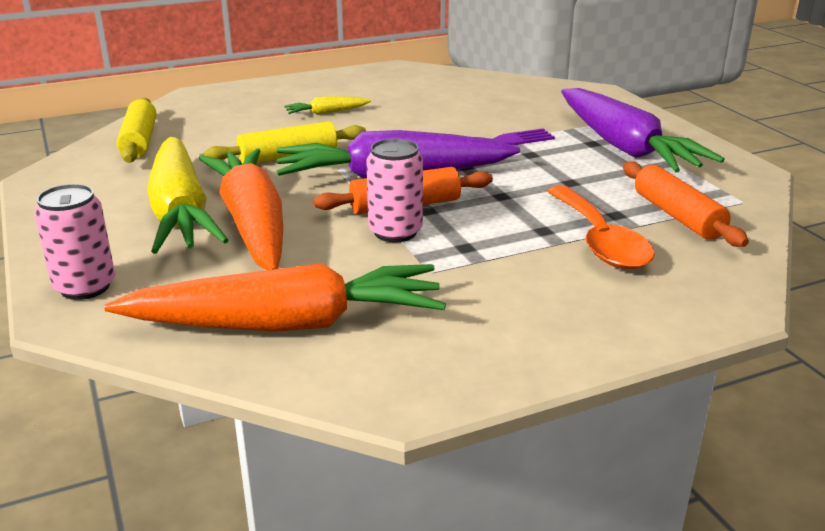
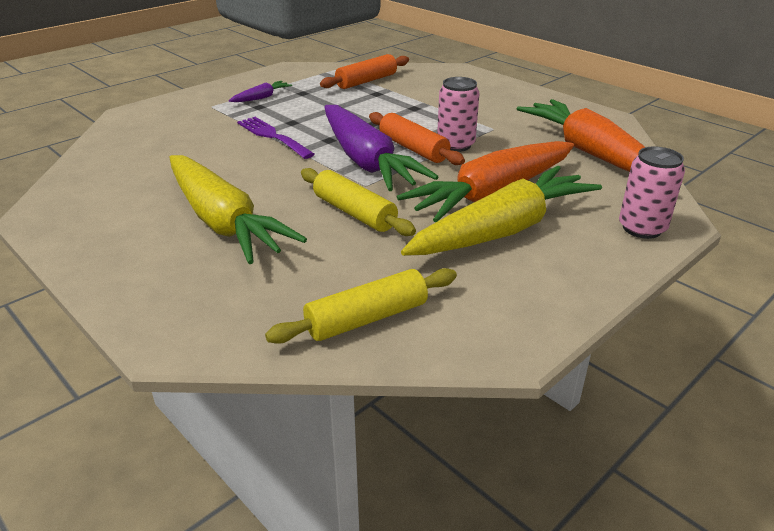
camera: 110 degrees left, 5 degrees up
yellow carrot [284,96,371,115] -> yellow carrot [170,155,307,264], size x2.37
orange spoon [547,186,655,269] -> none
purple carrot [561,88,725,172] -> purple carrot [229,81,292,102], size x0.42

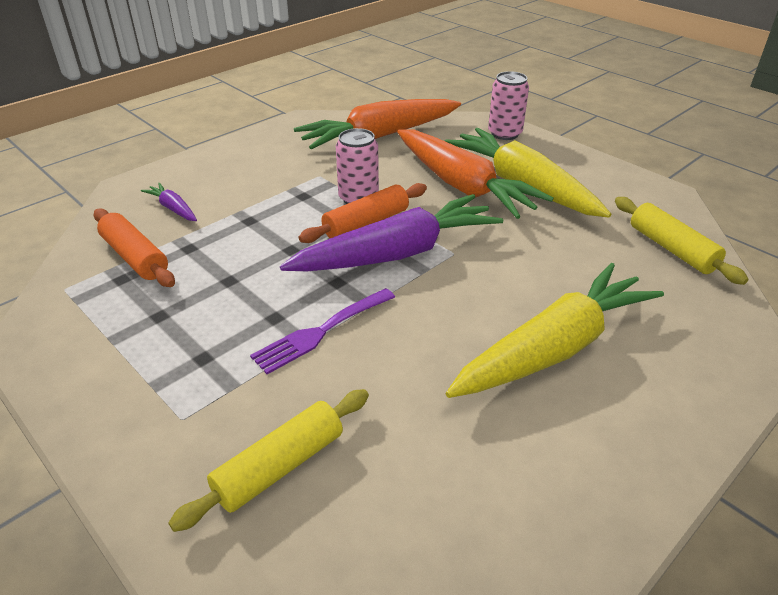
camera: 90 degrees left, 5 degrees up
purple carrot [229,81,292,102] -> purple carrot moved to [141,183,197,221]
yellow rolling pin [301,168,416,236] -> yellow rolling pin moved to [169,389,369,532]

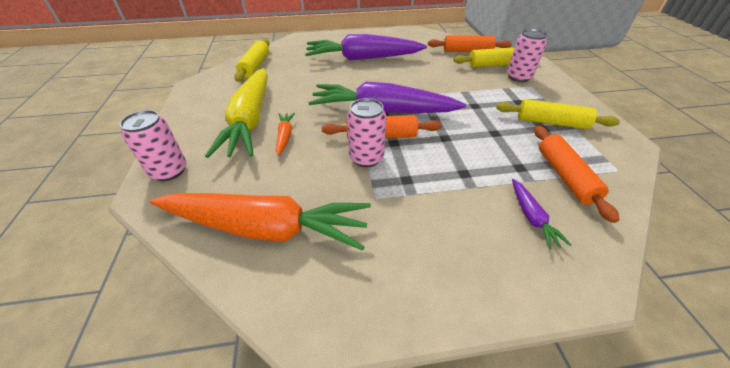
camera: 145 degrees left, 5 degrees up
purple fork [250,288,395,374] -> none
orange carrot [397,129,554,219] -> orange carrot [276,113,295,156], size x0.42
yellow carrot [446,263,664,398] -> purple carrot [305,34,427,60]
none -> orange rolling pin [428,35,512,52]
none -> yellow rolling pin [496,99,620,129]
none -> pink can [507,29,547,82]

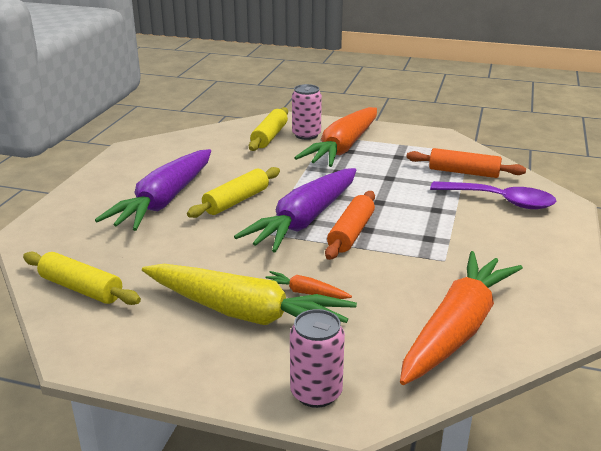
camera: 65 degrees left, 15 degrees down
pink can [347,98,386,167] -> none
orange rolling pin [428,35,512,52] -> none
yellow rolling pin [496,99,620,129] -> yellow rolling pin moved to [187,167,280,218]
purple carrot [512,179,571,250] -> purple spoon [430,181,557,209]
none -> orange carrot [294,107,377,167]

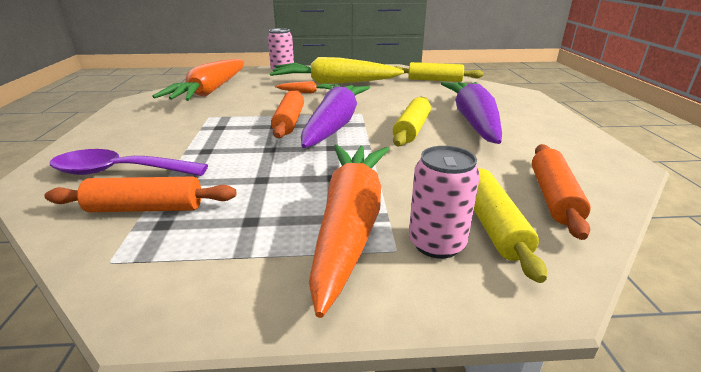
camera: 160 degrees right, 0 degrees up
none -> orange rolling pin [532,144,591,240]

